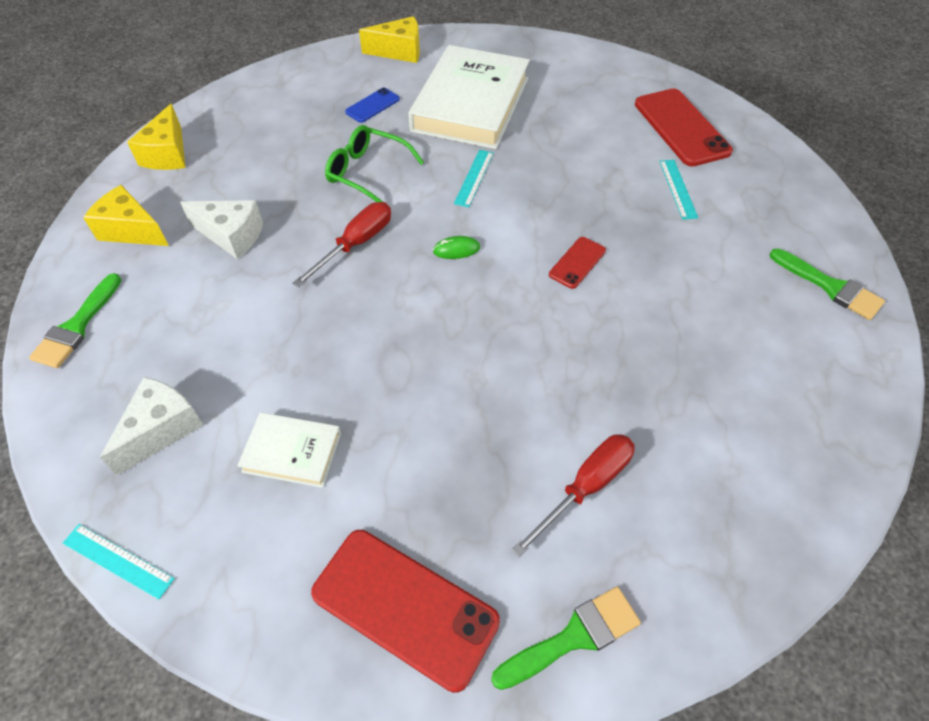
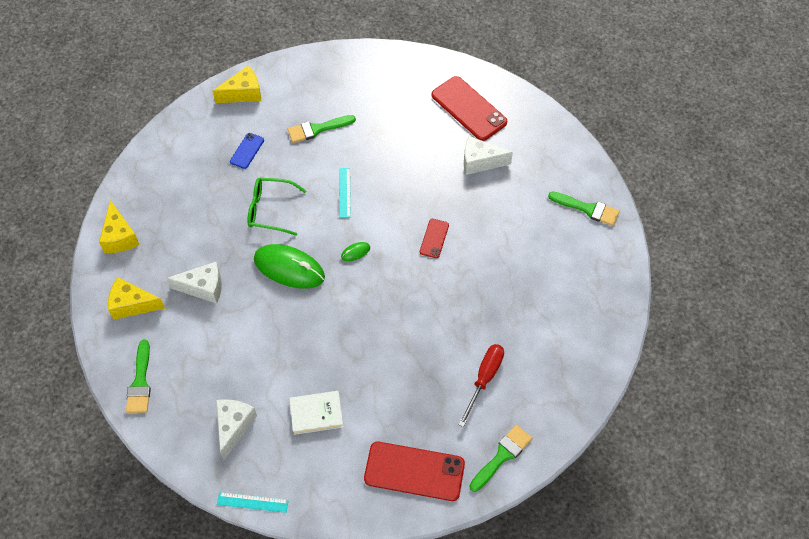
camera: 20 degrees left, 5 degrees up
red screwdriver [293,202,391,287] -> green mouse [254,244,325,289]
white book [408,45,530,149] -> green brush [288,115,356,143]
turquoise ruler [659,160,698,220] -> white cheese [464,136,513,175]

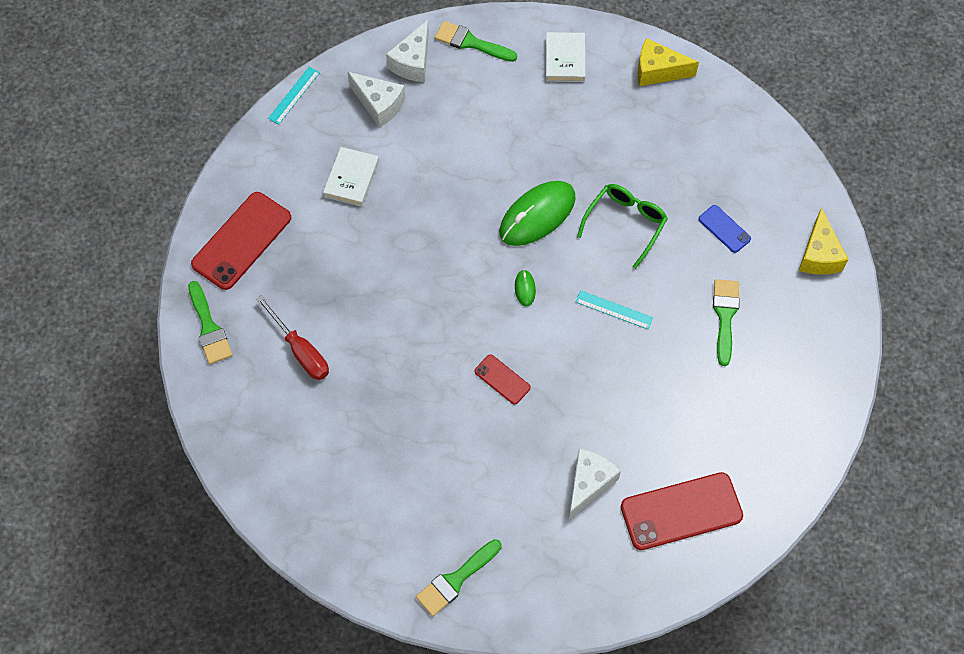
camera: 115 degrees right, 5 degrees up
yellow cheese [108,277,165,320] -> white book [546,32,585,82]
white cheese [166,262,222,304] -> white cheese moved to [386,20,429,82]

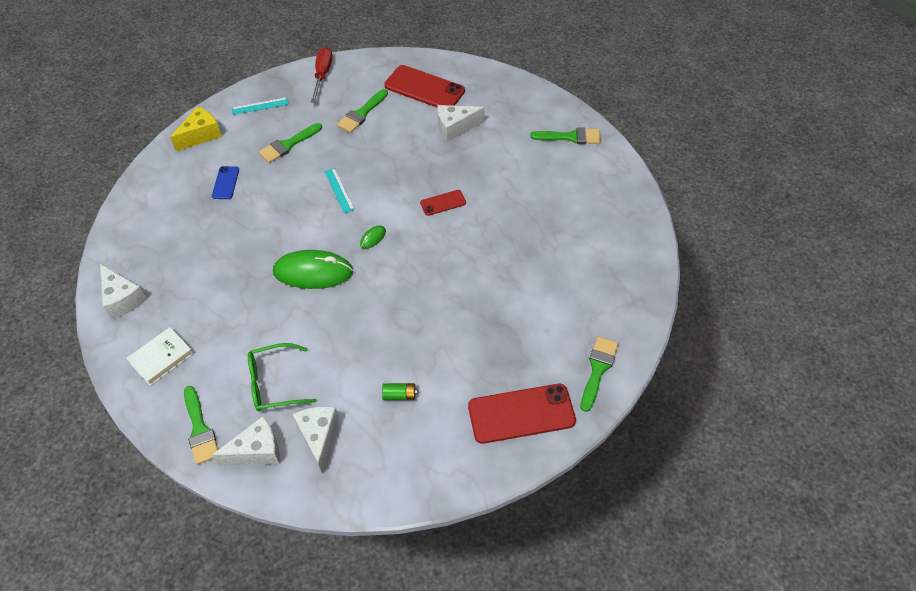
camera: 135 degrees left, 10 degrees down
red screwdriver [256,295,329,380] -> red screwdriver moved to [311,47,332,103]
turquoise ruler [268,67,320,125] -> turquoise ruler moved to [231,97,289,115]
white book [323,147,379,207] -> green battery [382,383,417,400]
red phone [474,354,531,405] -> red phone turned 75 degrees clockwise [420,190,466,216]
green glasses [577,184,668,269] -> green glasses moved to [248,343,316,411]
yellow cheese [638,38,699,86] -> white cheese [100,264,147,319]
none -> green brush [337,89,388,133]

